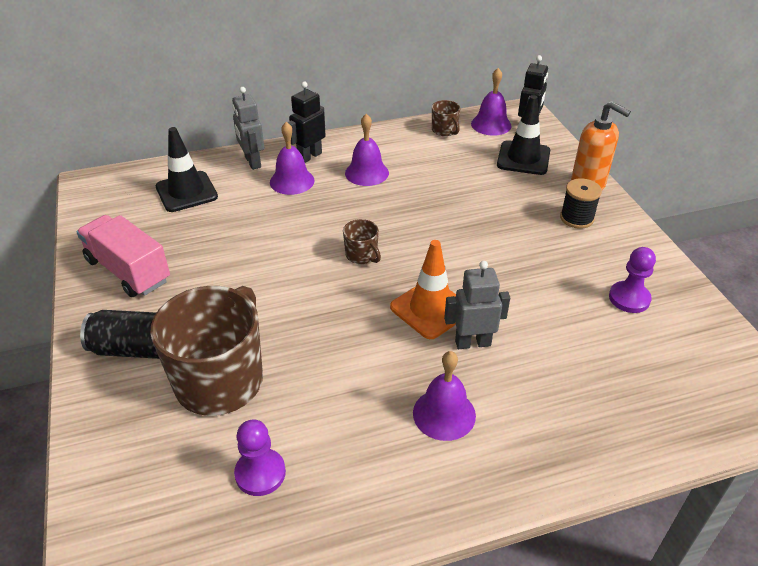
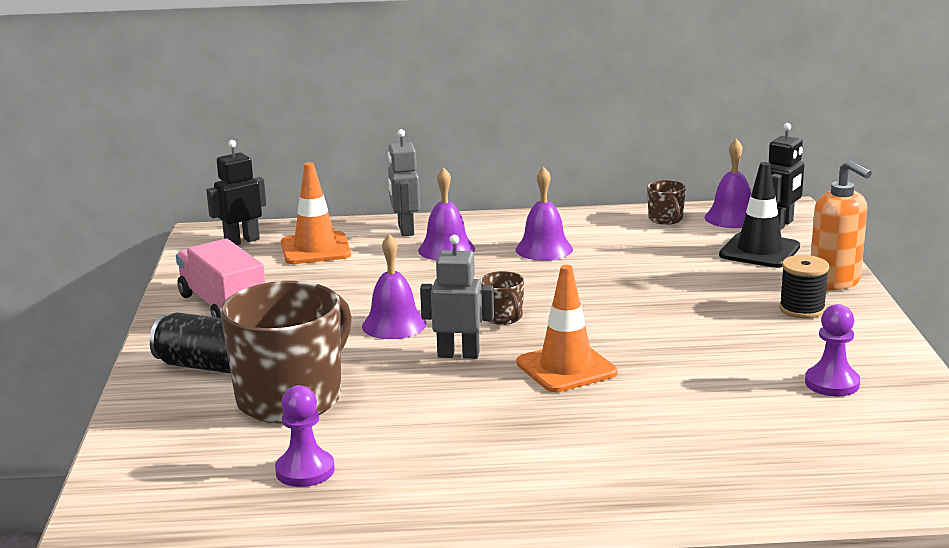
camera: 15 degrees right, 20 degrees down
black traffic cone [156,127,218,212] -> orange traffic cone [281,162,351,264]
black robot [287,81,326,163] -> black robot moved to [206,140,266,245]
purple bell [413,351,476,441] -> purple bell moved to [362,234,426,339]
grey robot [444,261,510,349] -> grey robot moved to [420,235,494,359]

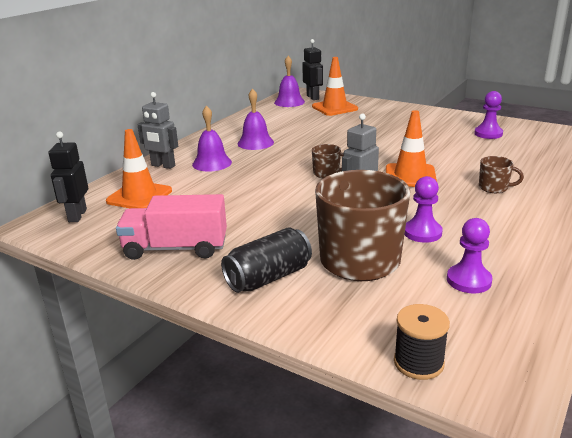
camera: 55 degrees left, 5 degrees up
purple bell [362,234,426,339] -> none
brown mug [647,180,686,225] -> brown mug moved to [479,156,524,193]
black traffic cone [719,162,800,268] -> orange traffic cone [312,57,358,116]
black spool [779,255,829,319] -> black spool moved to [394,304,450,380]
orange soap dispenser [811,160,872,290] -> none
none -> purple pawn [404,176,443,243]

